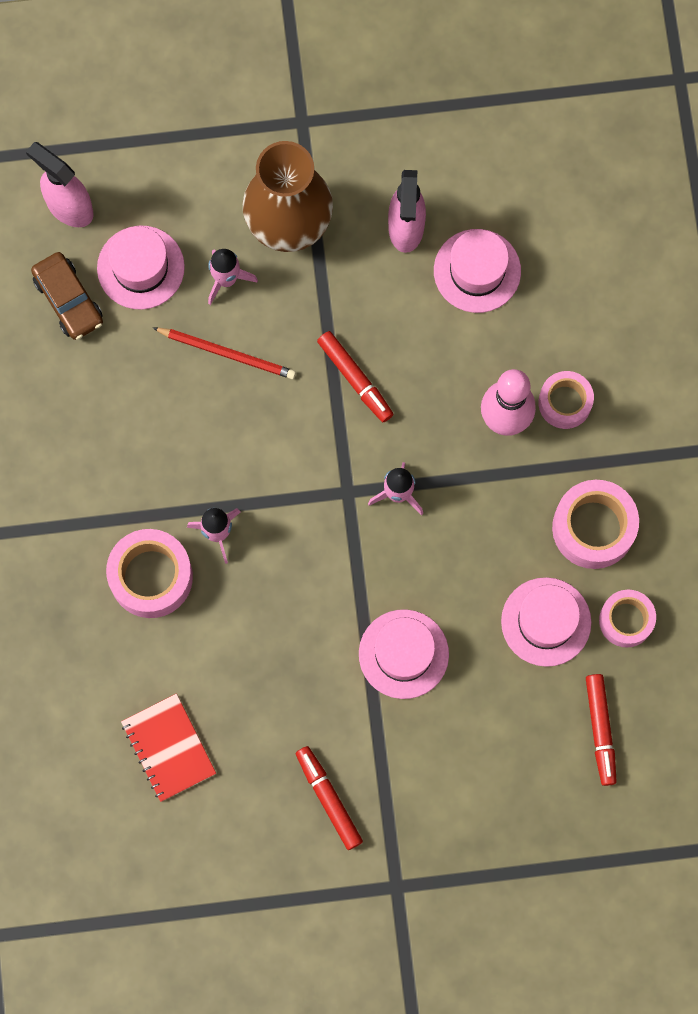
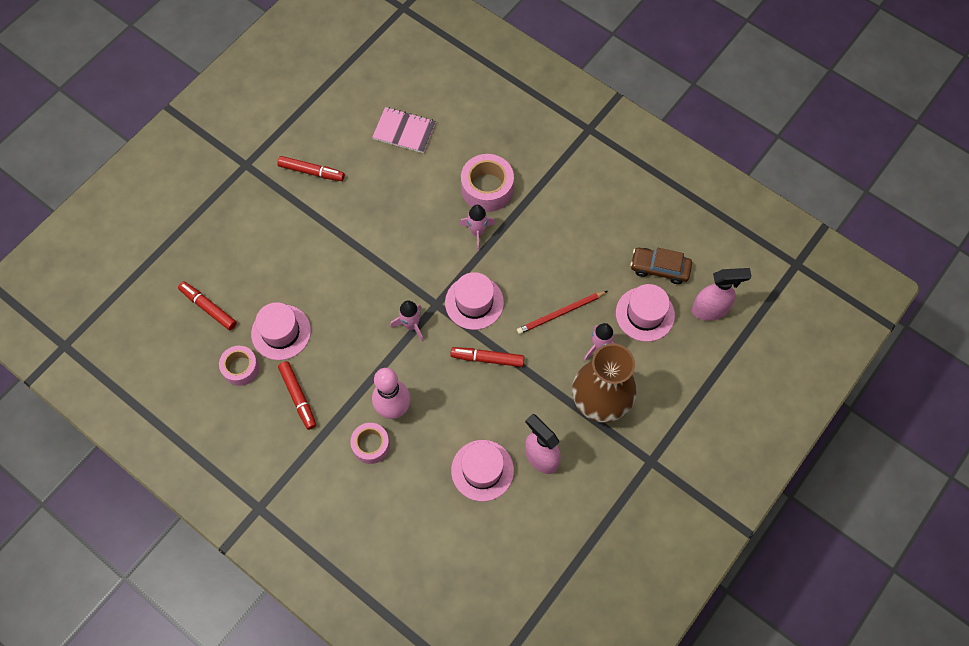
camera: 135 degrees right, 10 degrees down
red notebook [121,694,216,802] -> pink notebook [372,107,436,153]
pink hat [359,609,449,699] -> pink hat moved to [445,272,504,330]
pink tape [552,480,639,569] -> red marker [278,361,316,430]

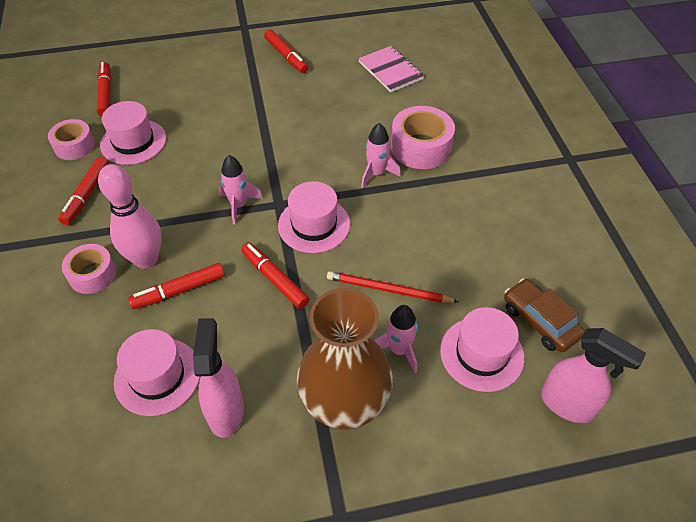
camera: 40 degrees right, 15 degrees down
none -> red marker [128,263,225,309]

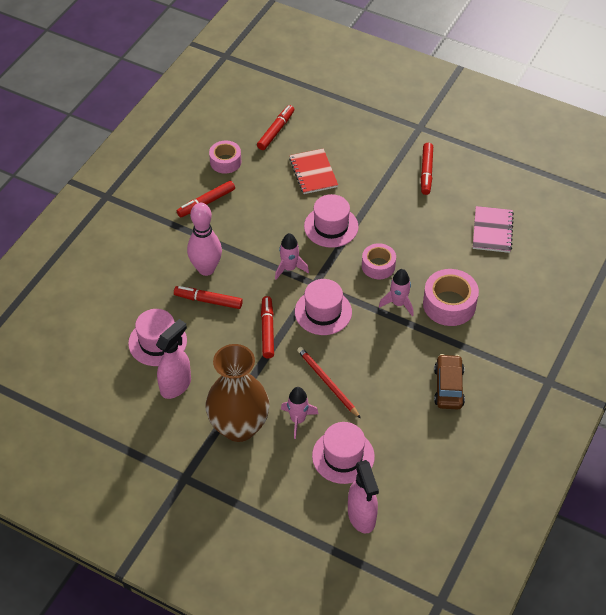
camera: 40 degrees right, 0 degrees up
pink tape [62,244,116,294] -> pink tape moved to [362,243,396,279]
pink hat [100,101,166,165] -> pink hat moved to [304,194,359,248]
brown car [504,278,585,352] -> brown car moved to [434,354,465,409]
none -> red notebook [289,148,338,194]

